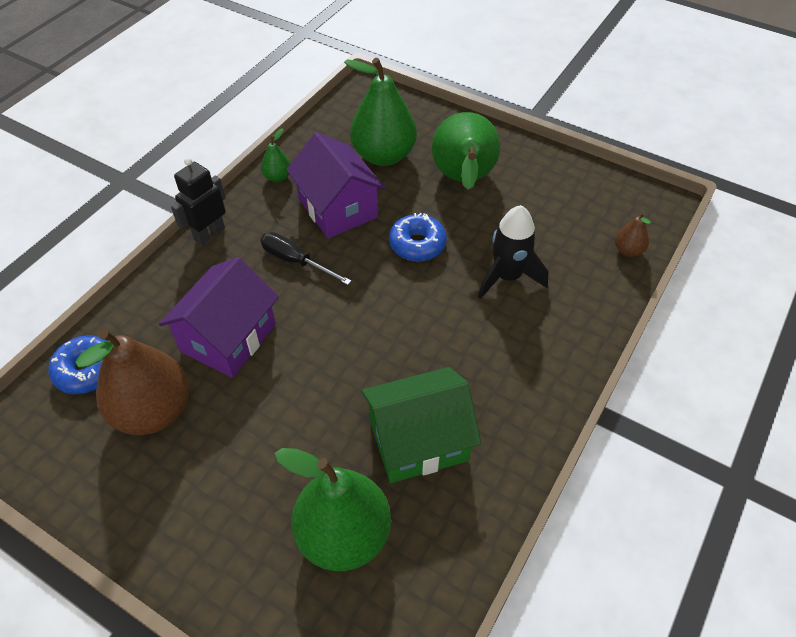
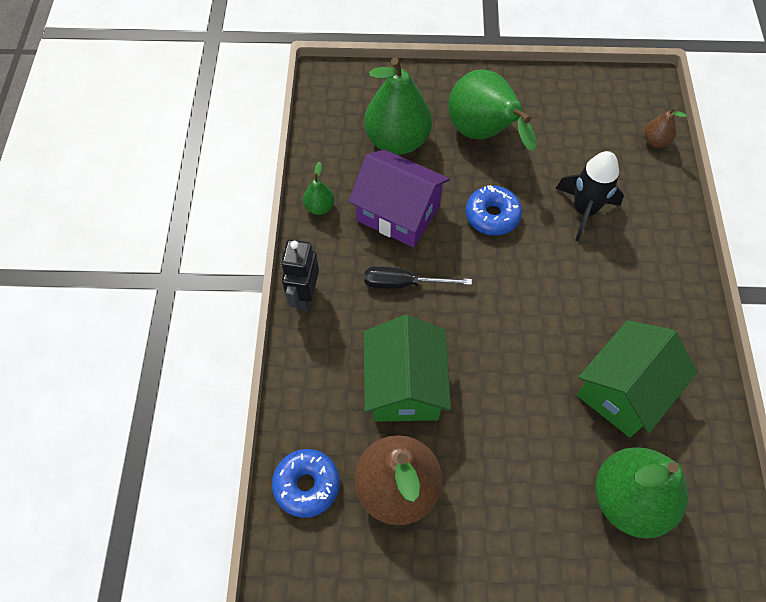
camera: 30 degrees left, 10 degrees up
purple house [159,257,279,378] -> green house [364,315,451,422]

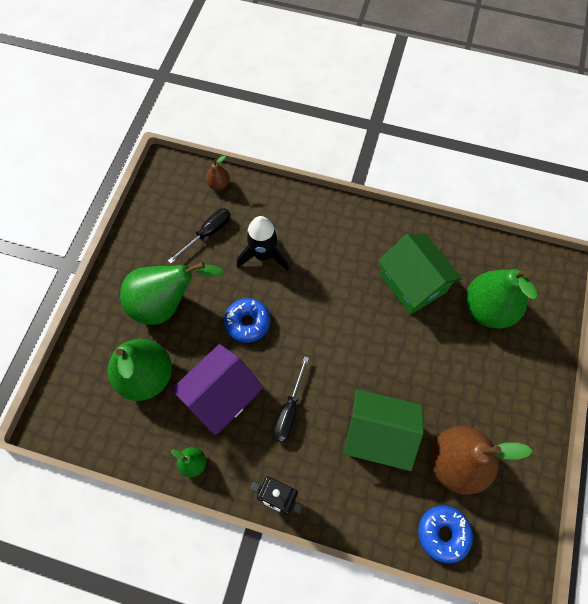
camera: 75 degrees left, 5 degrees up
none -> black screwdriver [168,208,231,263]

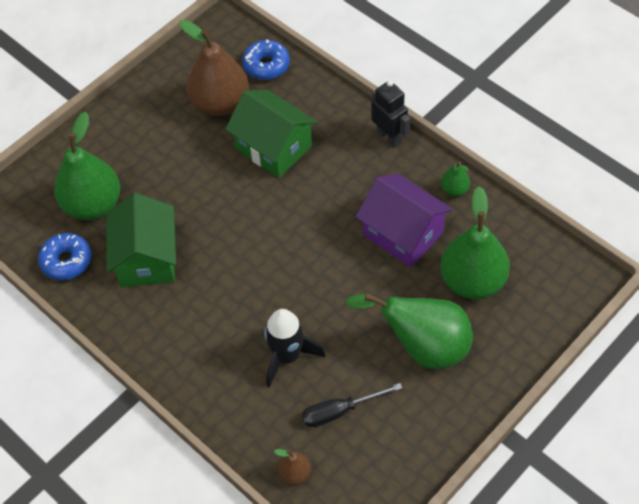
camera: 150 degrees left, 10 degrees down
purple house [171,344,263,435] -> purple house turned 60 degrees clockwise [356,173,453,267]
blue donut [224,298,270,343] -> blue donut moved to [38,233,91,280]
black screwdriver [273,356,309,443] -> none

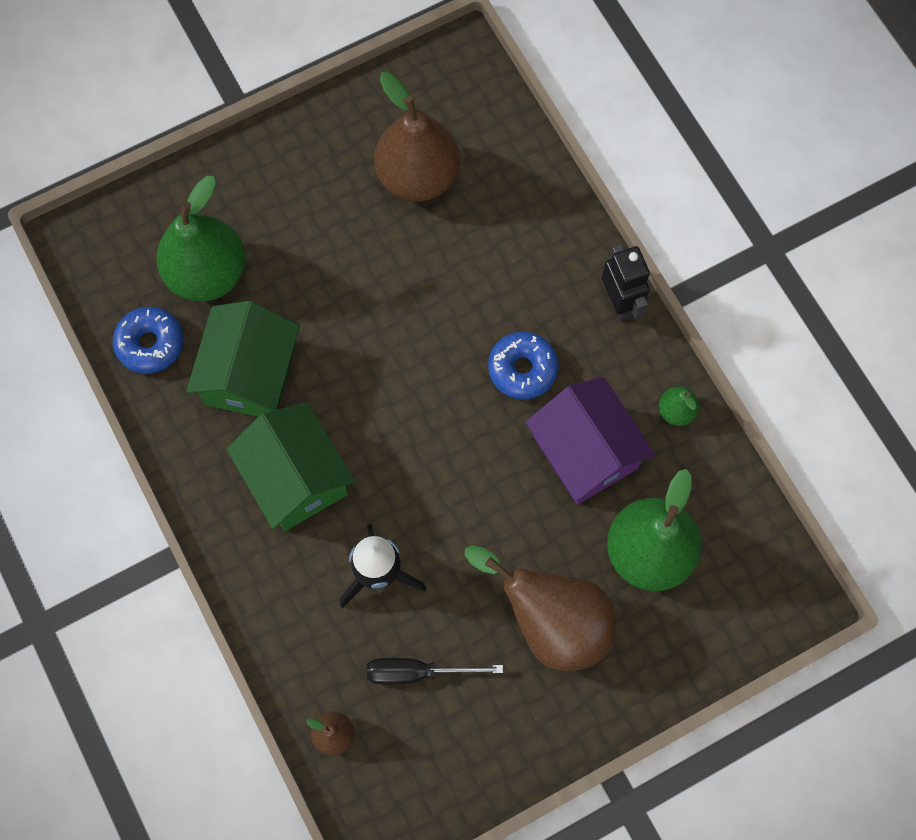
camera: 15 degrees right, 15 degrees up
green house [225,90,317,178] -> green house moved to [227,403,355,531]
blue donut [242,39,290,80] -> blue donut moved to [488,332,559,400]
green pear [346,293,473,369] -> brown pear [465,545,616,671]

